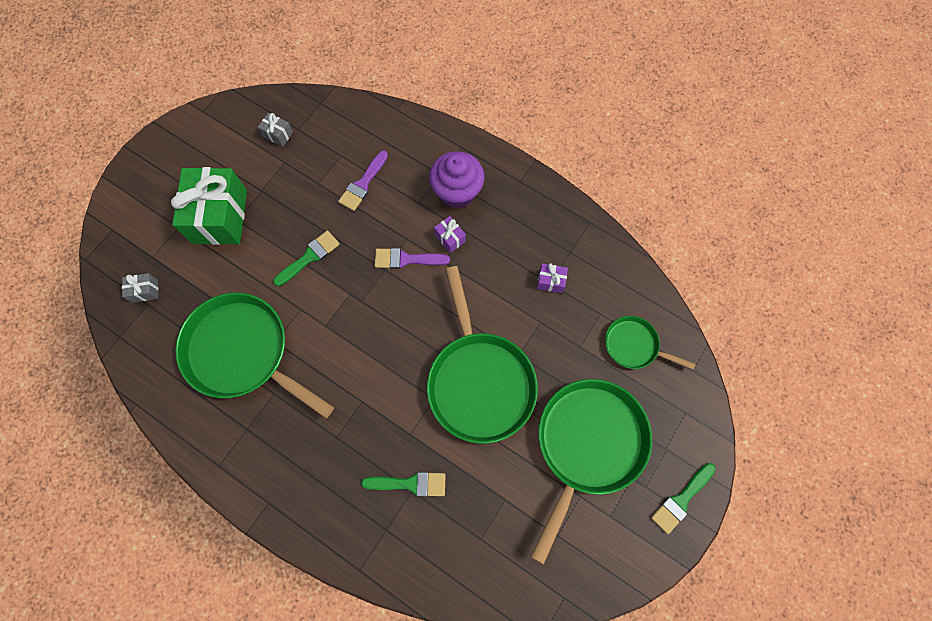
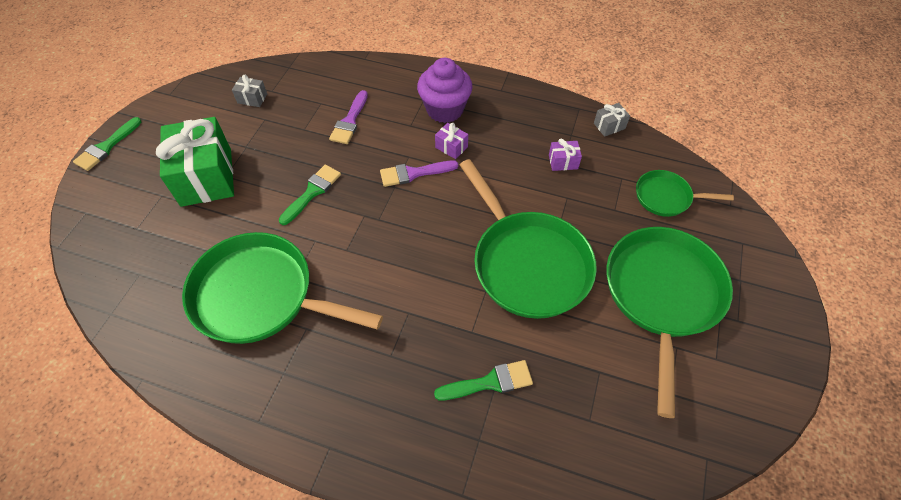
camera: 15 degrees left, 15 degrees down
grey gift [122,273,159,303] -> grey gift moved to [594,103,630,137]
green brush [651,463,716,534] -> green brush moved to [73,117,141,171]

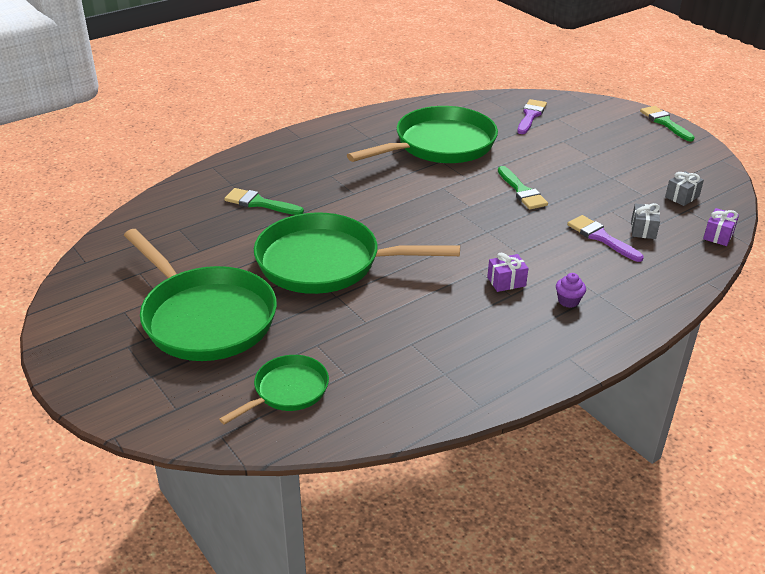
camera: 125 degrees right, 20 degrees down
green gift [156,117,234,207] -> none
purple brush [380,161,458,187] -> purple brush moved to [517,99,547,134]
purple cupcake [417,58,472,123] -> purple cupcake [556,273,586,308], size x0.43
green brush [434,360,533,400] -> green brush turned 90 degrees clockwise [224,188,304,215]
purple gift [549,139,582,171] -> purple gift moved to [703,208,739,246]
grey gift [594,103,630,137] -> grey gift moved to [631,203,660,239]

